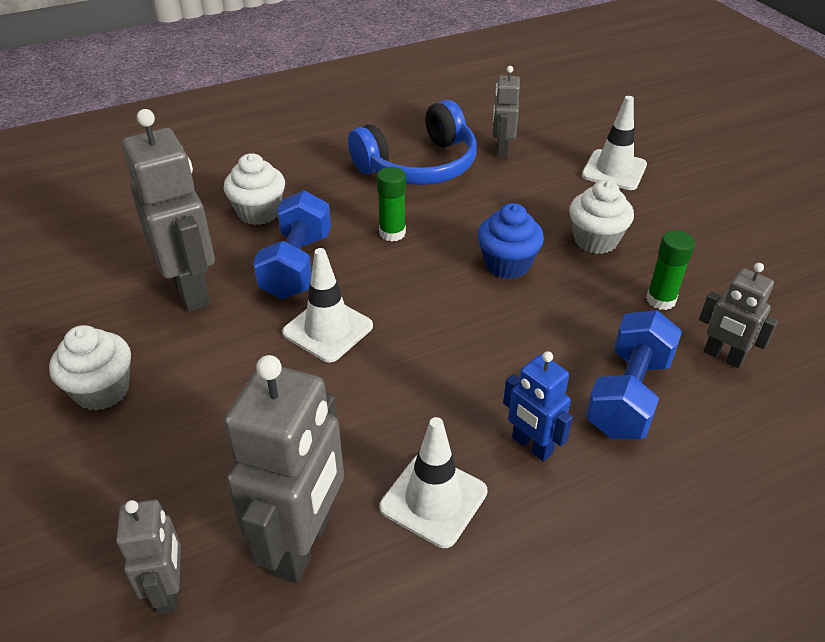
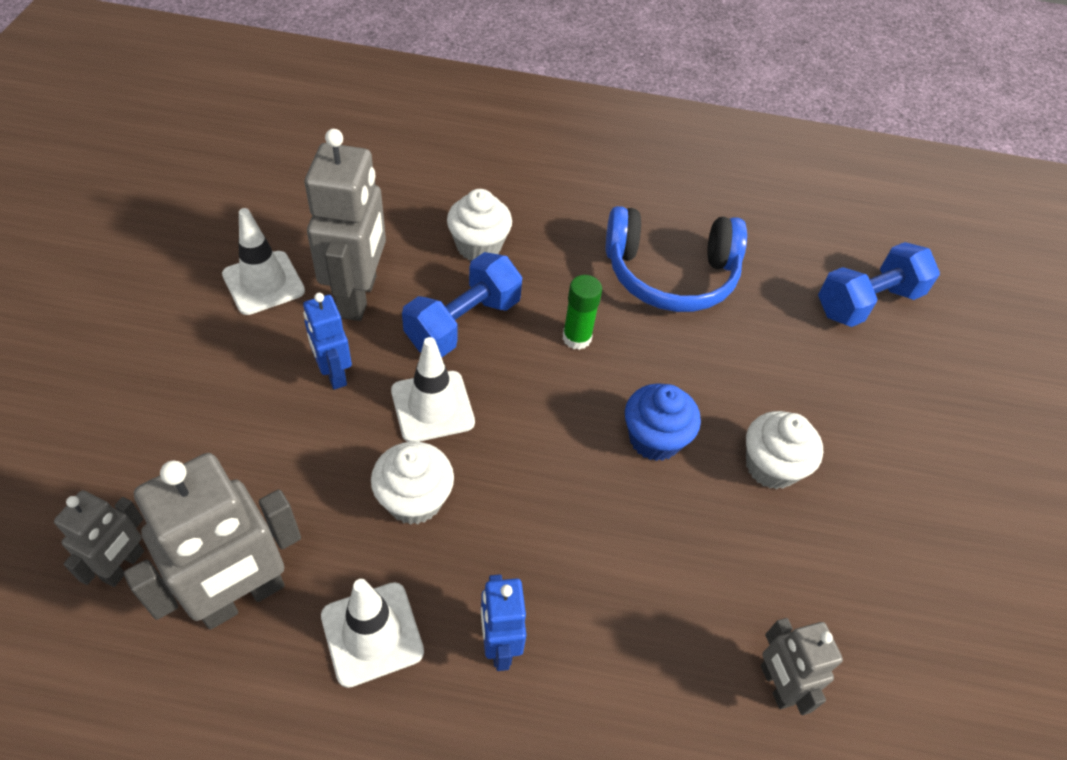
camera: 30 degrees right, 10 degrees up
white cupcake [49,325,131,411] -> white cupcake moved to [371,441,454,525]
grey robot [493,66,520,158] -> none
white traffic cone [582,96,647,190] -> white traffic cone moved to [222,208,305,315]
blue dumbbell [586,310,682,439] -> blue dumbbell moved to [818,242,940,327]
green glue stick [646,230,695,310] -> none
none -> blue robot [303,293,352,389]

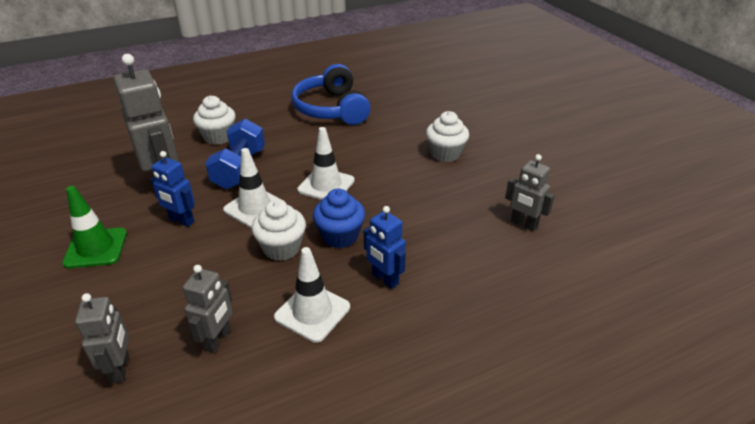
camera: 30 degrees left, 15 degrees down
grey robot [124,453,301,630] -> grey robot [183,265,233,353], size x0.55
white traffic cone [222,208,305,315] -> white traffic cone moved to [297,127,355,200]
green glue stick [563,275,602,350] -> none
blue headphones [606,206,747,312] -> blue headphones turned 105 degrees clockwise [291,64,370,125]
blue cupcake [625,383,701,461] -> blue cupcake moved to [313,189,365,248]
blue dumbbell [818,242,940,327] -> none
none -> green traffic cone [62,186,127,268]

